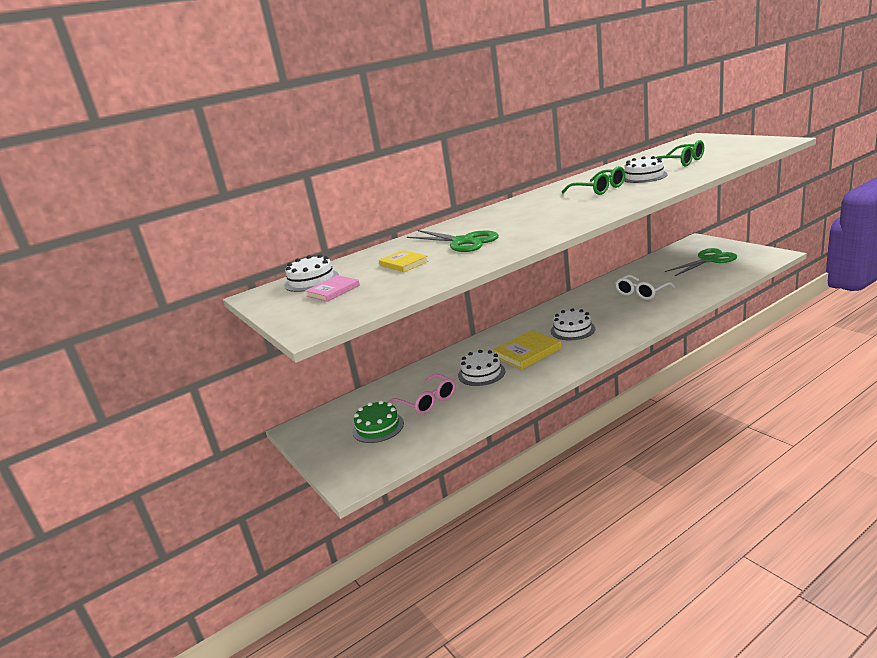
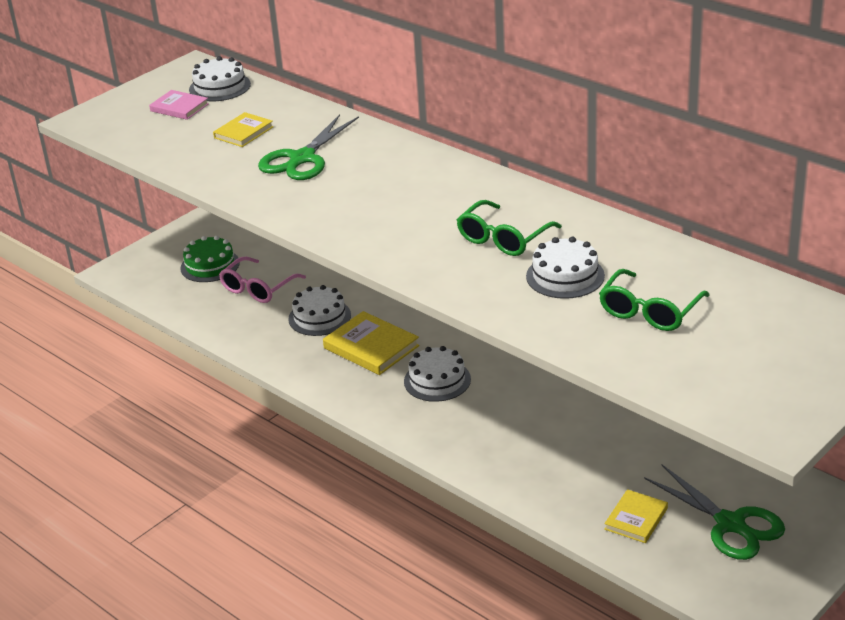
camera: 75 degrees right, 10 degrees up
white glasses [615,275,675,300] -> none
none -> yellow book [604,489,668,543]

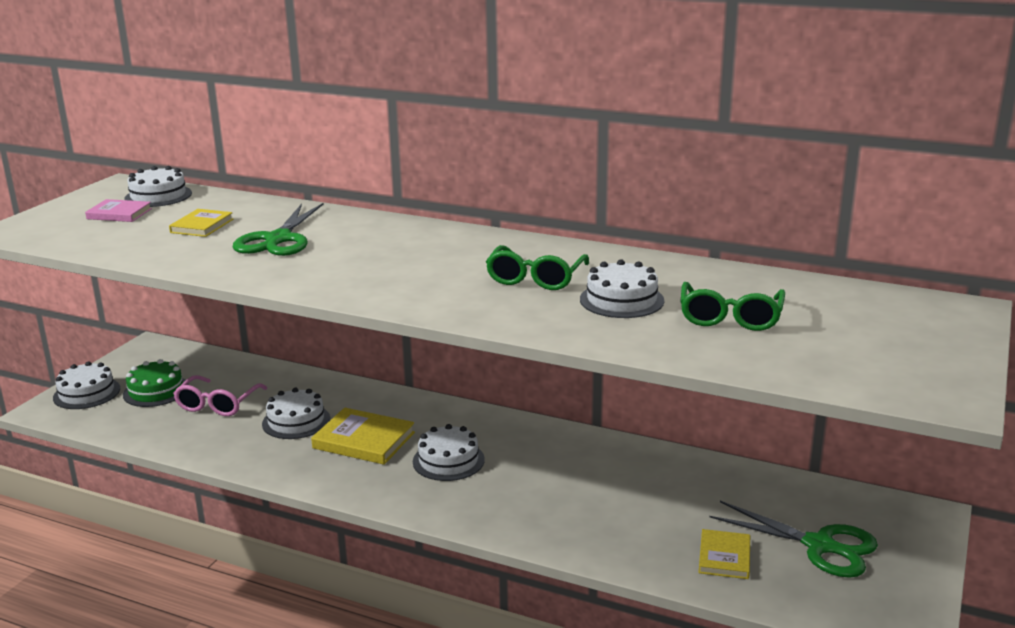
camera: 20 degrees left, 10 degrees down
none -> white cake [53,361,120,409]

